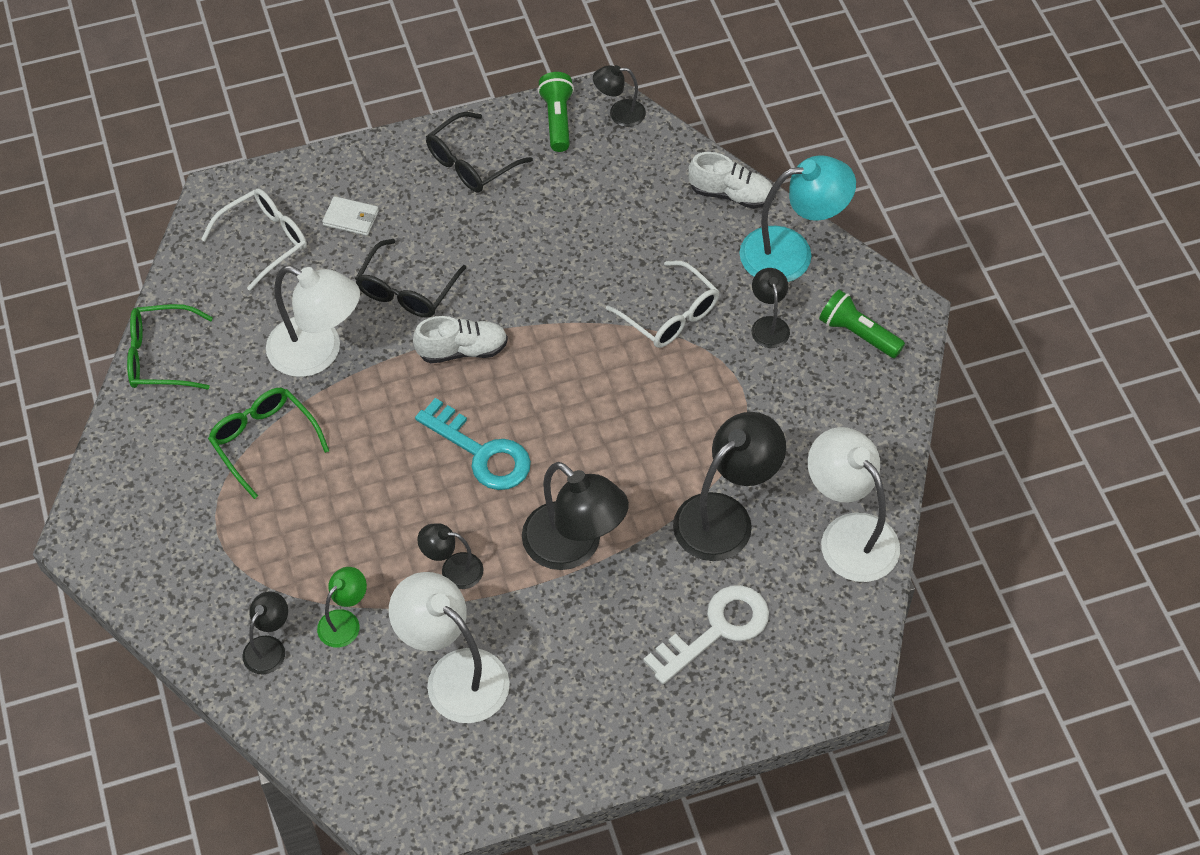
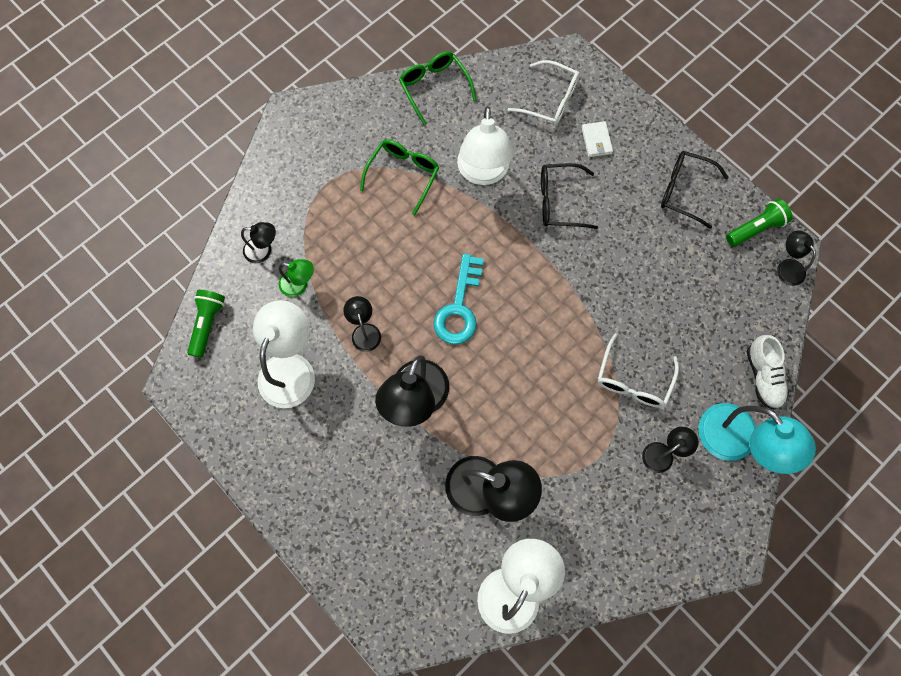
camera: 65 degrees right, 15 degrees up
white shoe [413,316,508,363] -> none
white key [643,585,769,684] -> none
green flashlight [819,290,905,358] -> green flashlight moved to [187,290,225,358]

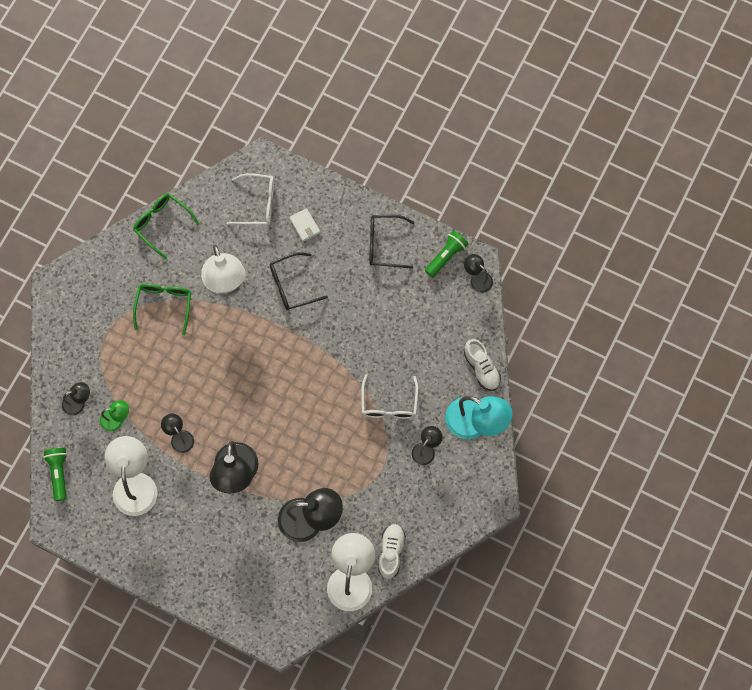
camera: 20 degrees left, 0 degrees up
turquoise key [434,254,484,344] -> none
none -> white shoe [378,524,406,579]

